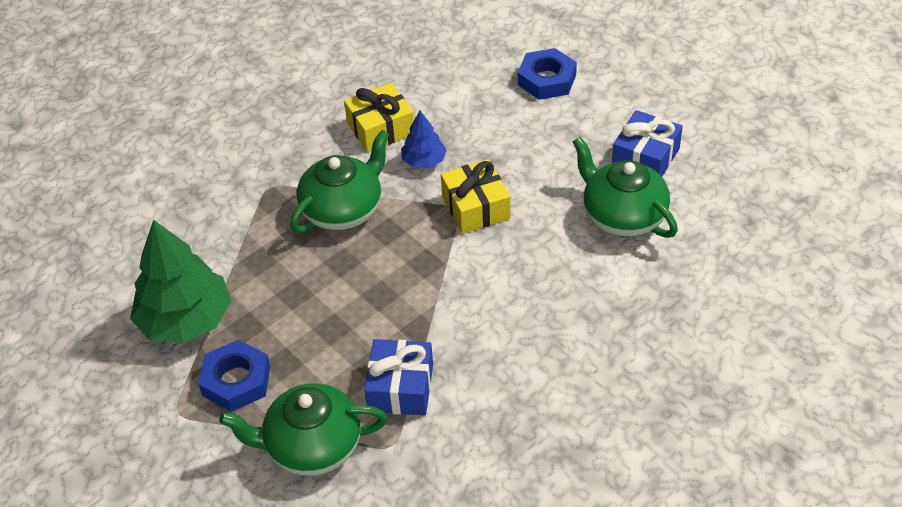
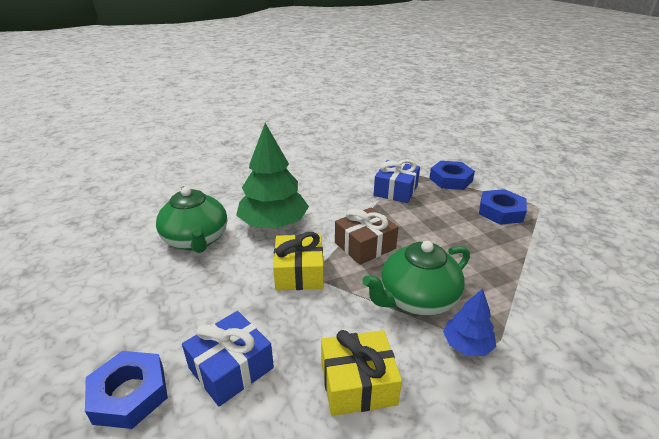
camera: 165 degrees left, 15 degrees down
green tree [130,220,231,343] -> green tree moved to [236,123,309,228]
green teapot [219,383,387,476] -> blue nut [429,161,475,190]
blue tree [401,111,447,168] -> blue tree moved to [443,289,496,356]
blue gift [612,110,683,176] -> blue gift moved to [182,311,274,406]
none -> brown gift [335,207,398,265]

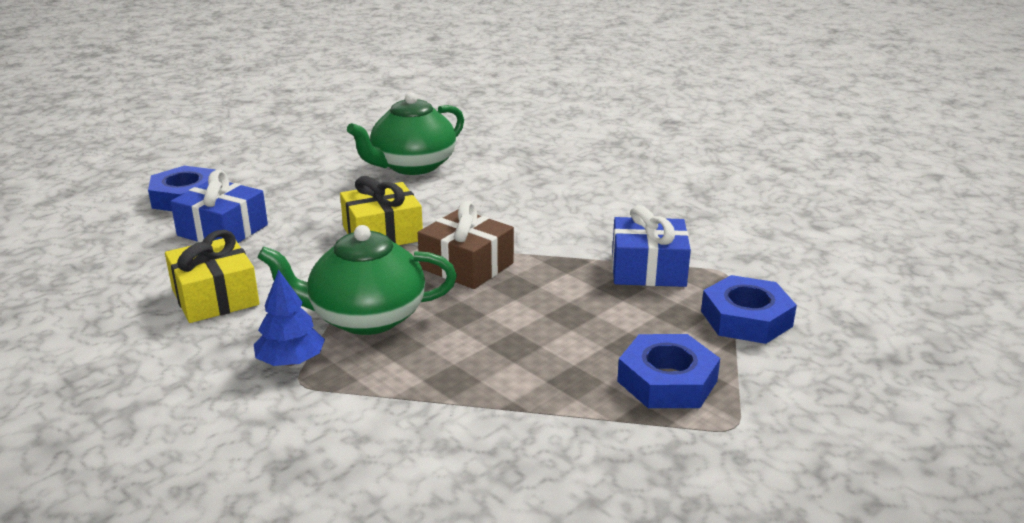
camera: 70 degrees right, 5 degrees down
green tree [236,123,309,228] -> none
green teapot [362,241,470,316] -> green teapot turned 45 degrees counterclockwise [257,225,457,335]

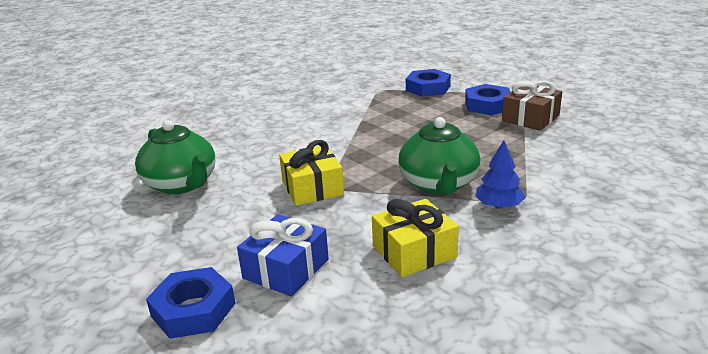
camera: 85 degrees left, 0 degrees up
brown gift [418,201,514,289] -> brown gift moved to [502,80,562,131]
blue gift [612,205,691,287] -> none

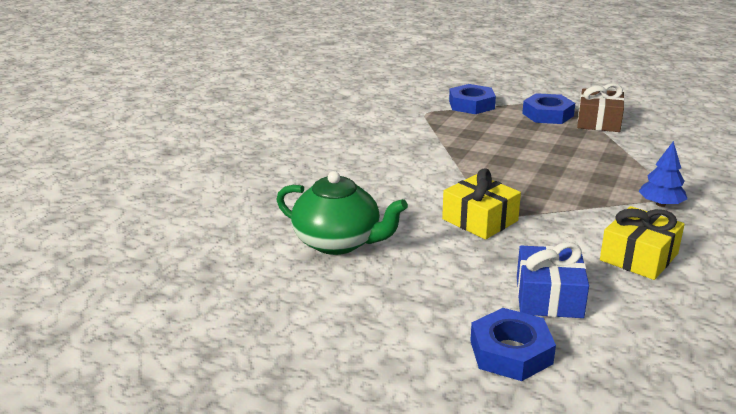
camera: 25 degrees left, 0 degrees up
green teapot [398,117,481,195] -> none

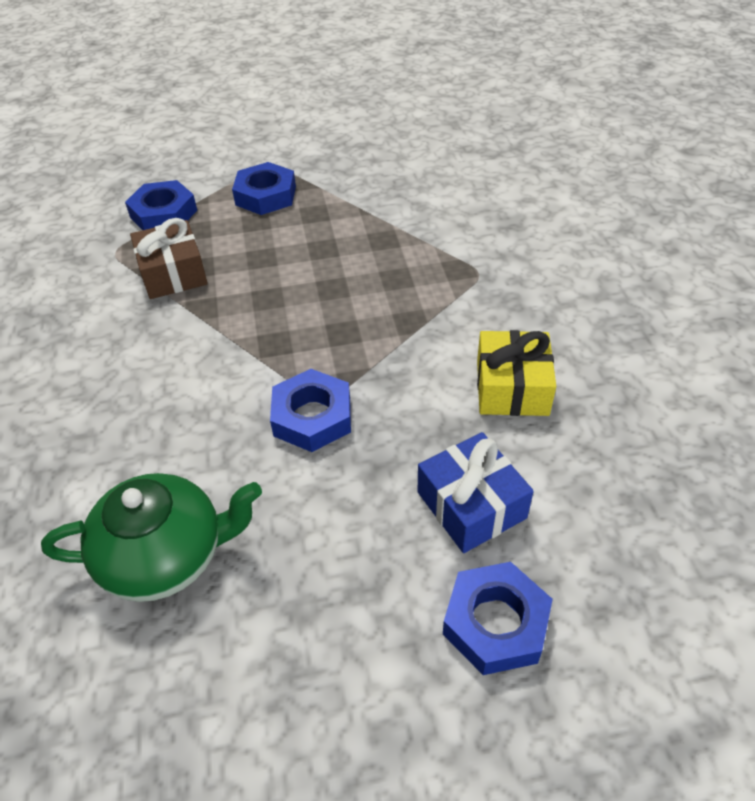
camera: 35 degrees left, 20 degrees up
yellow gift [442,168,521,240] -> blue nut [270,369,351,452]
brown gift [577,83,625,132] -> brown gift moved to [130,218,208,299]
blue tree [639,141,687,207] -> none

